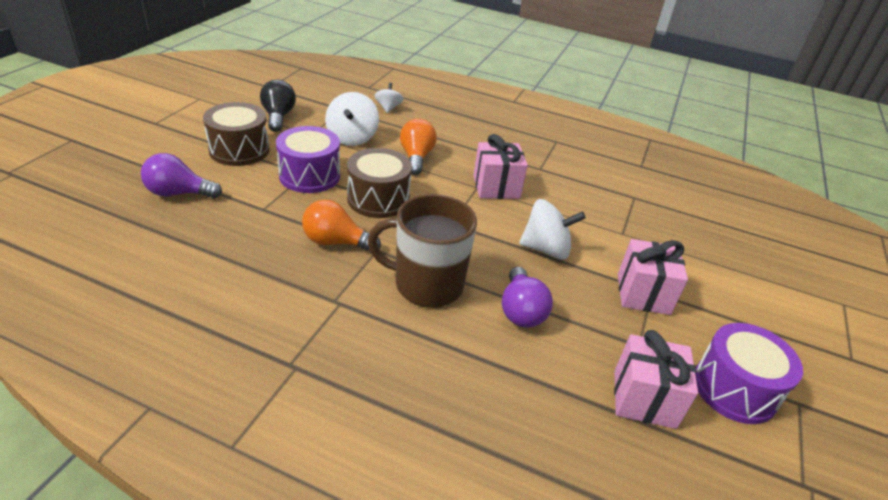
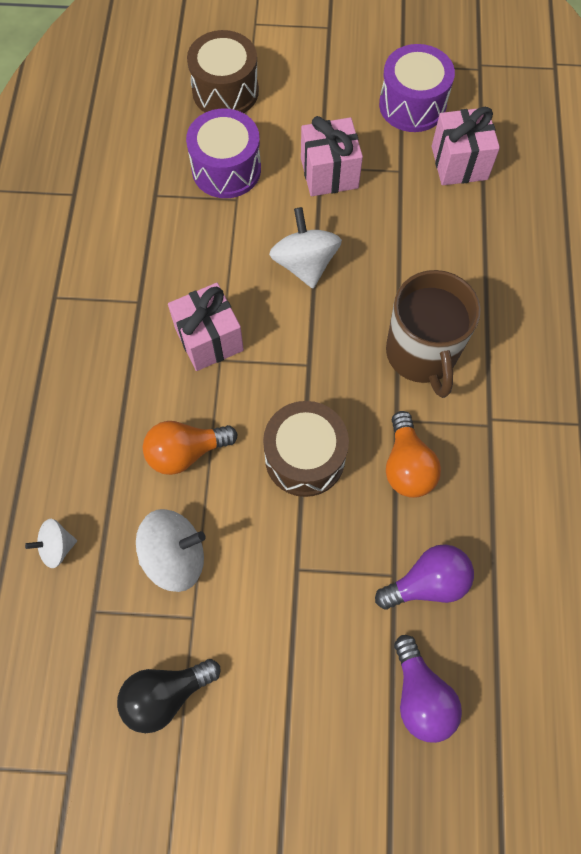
camera: 105 degrees left, 30 degrees up
brown drum [203,102,269,166] -> brown drum moved to [187,30,259,113]
purple drum [276,126,340,193] -> purple drum moved to [186,109,261,198]
purple light bulb [502,267,553,328] -> purple light bulb moved to [375,544,474,610]

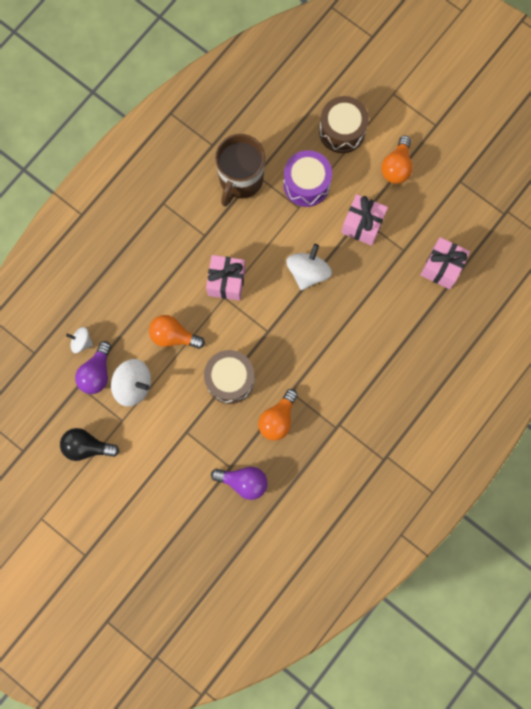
camera: 35 degrees right, 10 degrees up
purple drum [379,44,455,132] -> none
brown mug [386,270,481,398] -> brown mug moved to [215,134,265,206]
purple light bulb [394,635,462,743] -> purple light bulb moved to [75,341,111,394]
none -> orange light bulb [381,136,413,184]

